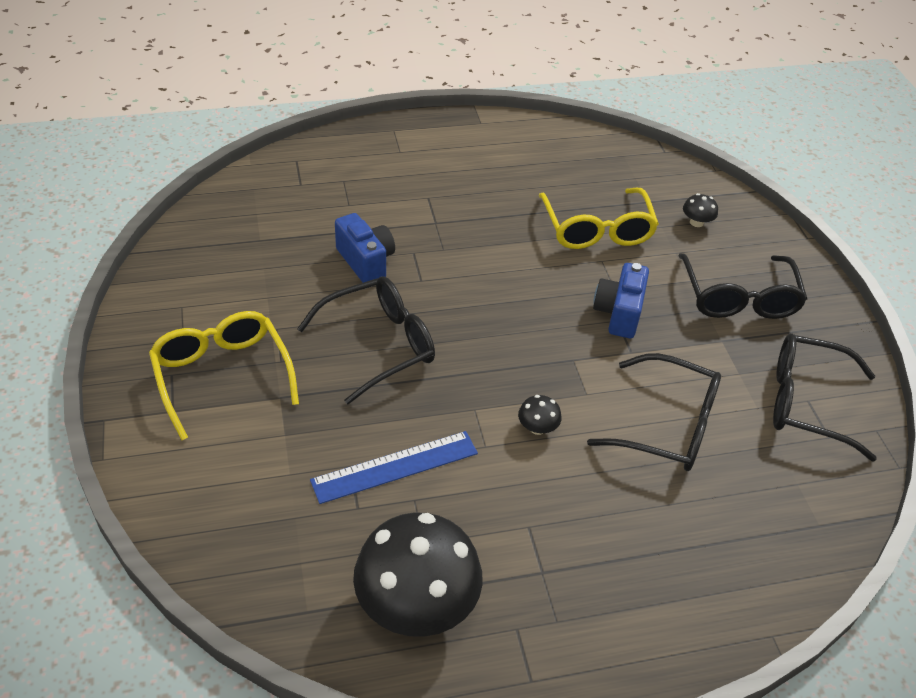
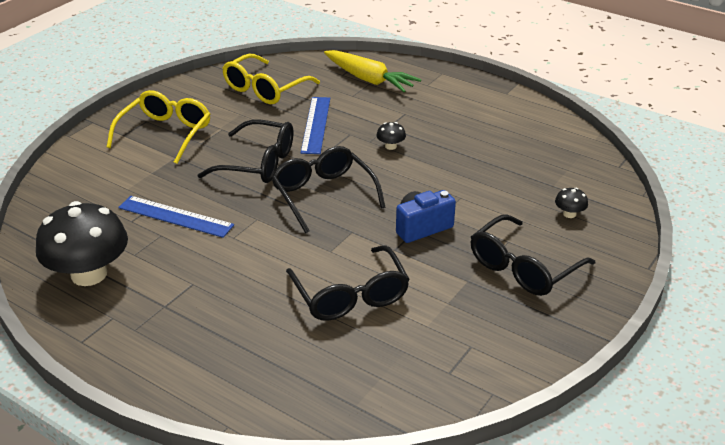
camera: 50 degrees right, 10 degrees down
blue camera [335,213,395,283] -> blue ruler [301,97,330,154]
black mushroom [518,395,562,435] -> black mushroom moved to [376,122,406,150]
yellow glasses [539,188,659,249] -> yellow glasses moved to [222,54,320,104]
black glasses [773,333,877,462] -> black glasses moved to [271,146,385,233]
none -> yellow carrot [324,50,421,92]

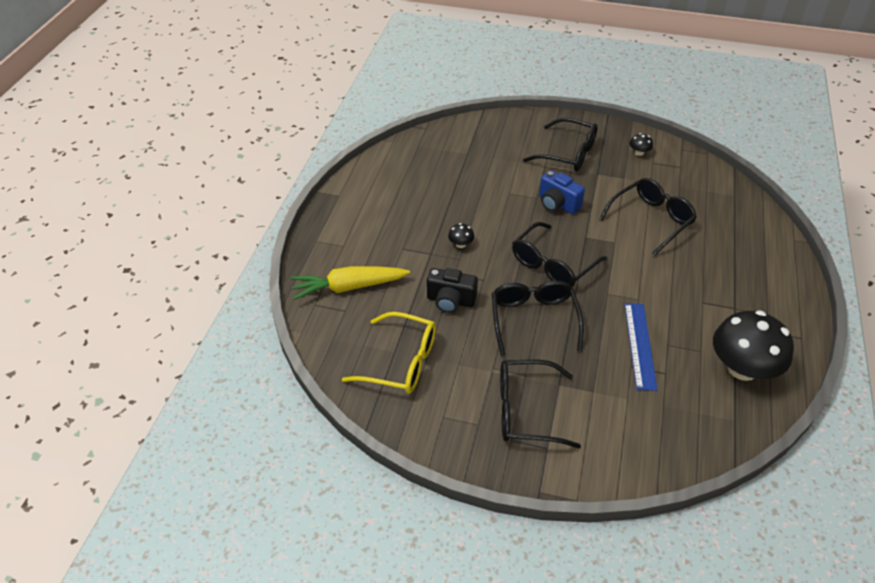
camera: 110 degrees left, 10 degrees up
yellow glasses [107,90,210,164] -> black glasses [500,360,581,449]
blue ruler [301,97,330,154] -> black camera [427,268,478,313]
yellow carrot [324,50,421,92] -> yellow carrot turned 120 degrees counterclockwise [291,266,410,300]
black mushroom [555,188,588,218] -> black mushroom moved to [629,133,653,156]

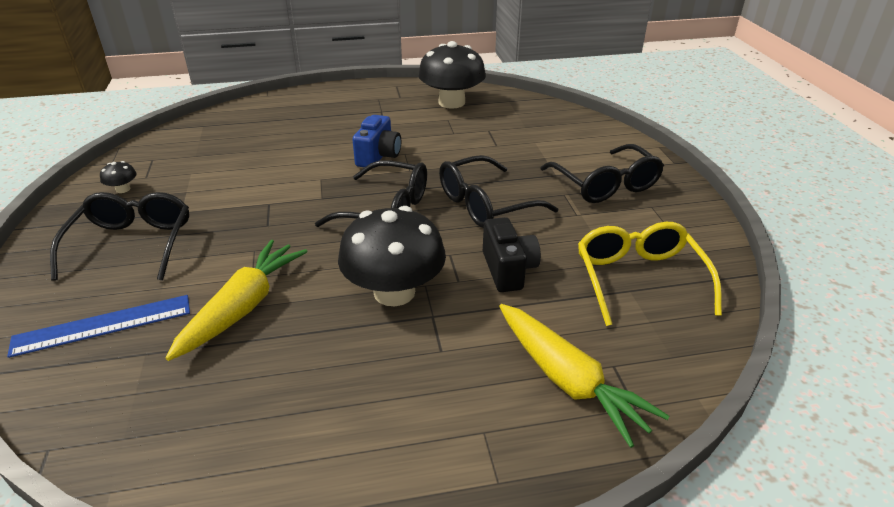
camera: 115 degrees left, 10 degrees down
black mushroom [448,223,474,248] -> black mushroom [338,206,446,306], size x2.49
blue camera [539,170,585,214] -> blue camera moved to [352,115,401,167]
black glasses [599,178,697,256] -> none
blue ruler [625,303,658,391] -> blue ruler moved to [7,295,190,358]
none -> yellow carrot [165,240,308,361]

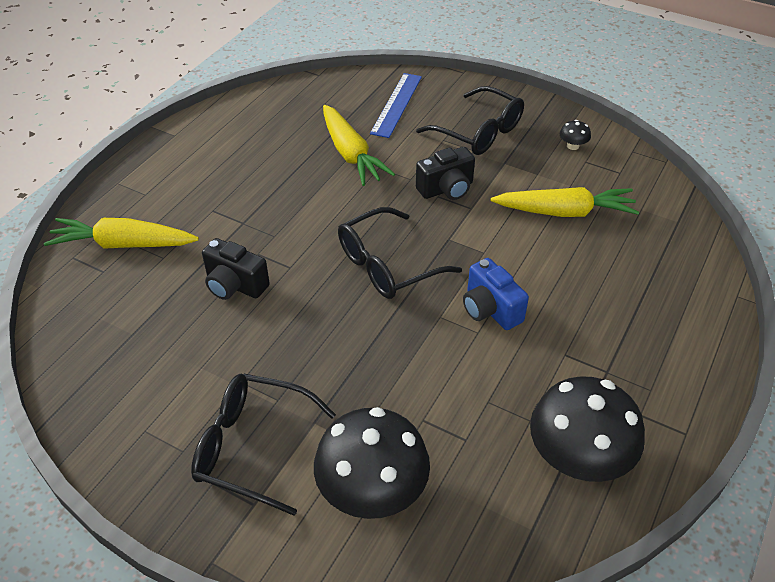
camera: 130 degrees right, 10 degrees up
black mushroom [338,206,446,306] -> black mushroom moved to [314,407,430,519]
black glasses [439,155,558,228] -> none
yellow glasses [578,222,722,326] -> none
none -> black camera [416,147,475,200]
none -> yellow carrot [490,187,639,217]

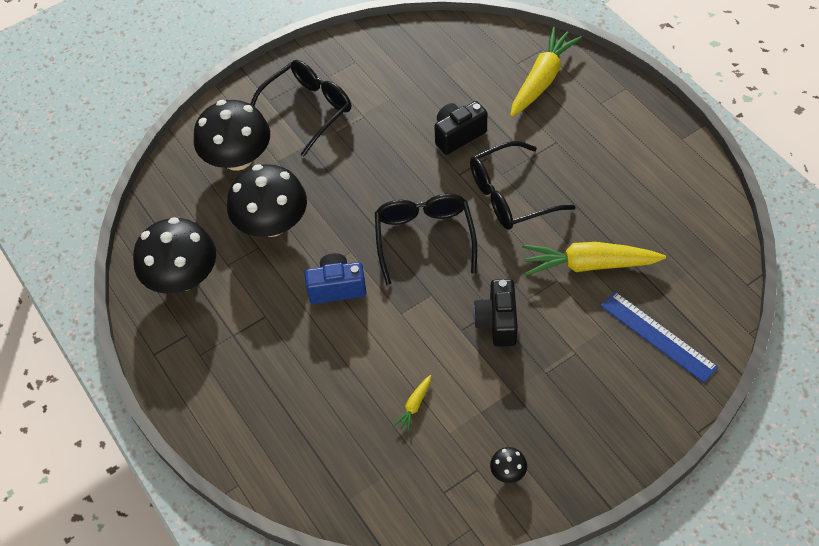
camera: 120 degrees right, 10 degrees up
black glasses [416,86,524,155] -> black glasses moved to [470,141,575,230]
yellow carrot [490,187,639,217] -> yellow carrot [393,375,431,432], size x0.44
none -> black mushroom [227,164,307,237]

